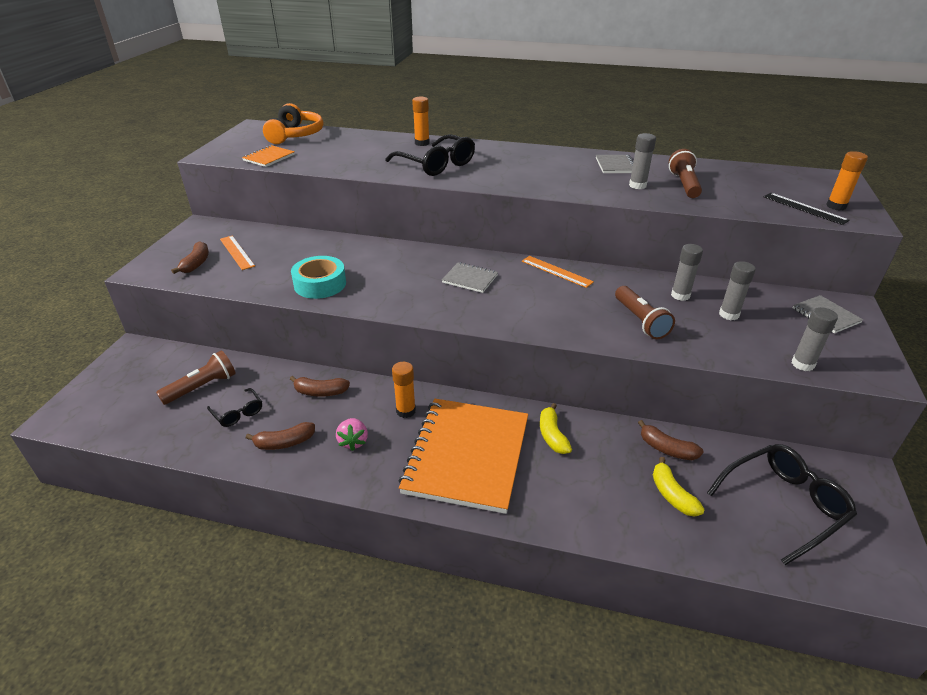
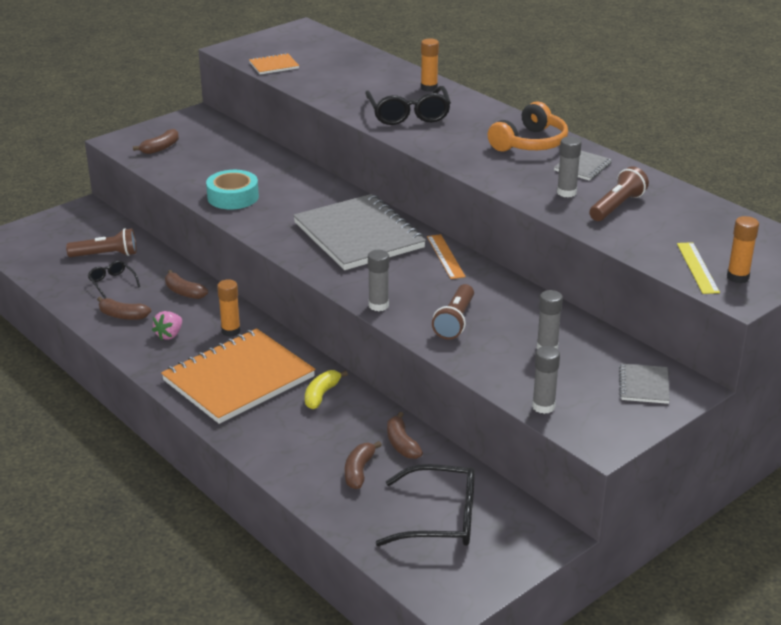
camera: 35 degrees right, 5 degrees down
black glasses [207,388,262,427] -> black glasses turned 150 degrees clockwise [88,260,140,299]
orange ruler [220,236,255,270] -> none
orange headphones [263,103,323,144] -> orange headphones moved to [488,101,568,152]
grey notebook [442,262,498,293] -> grey notebook [293,194,426,270], size x2.32
yellow banana [653,457,705,517] -> brown banana [345,441,382,489]
grey glue stick [671,244,703,301] -> grey glue stick moved to [368,250,389,311]
black ruler [764,193,850,225] -> yellow ruler [677,242,720,294]

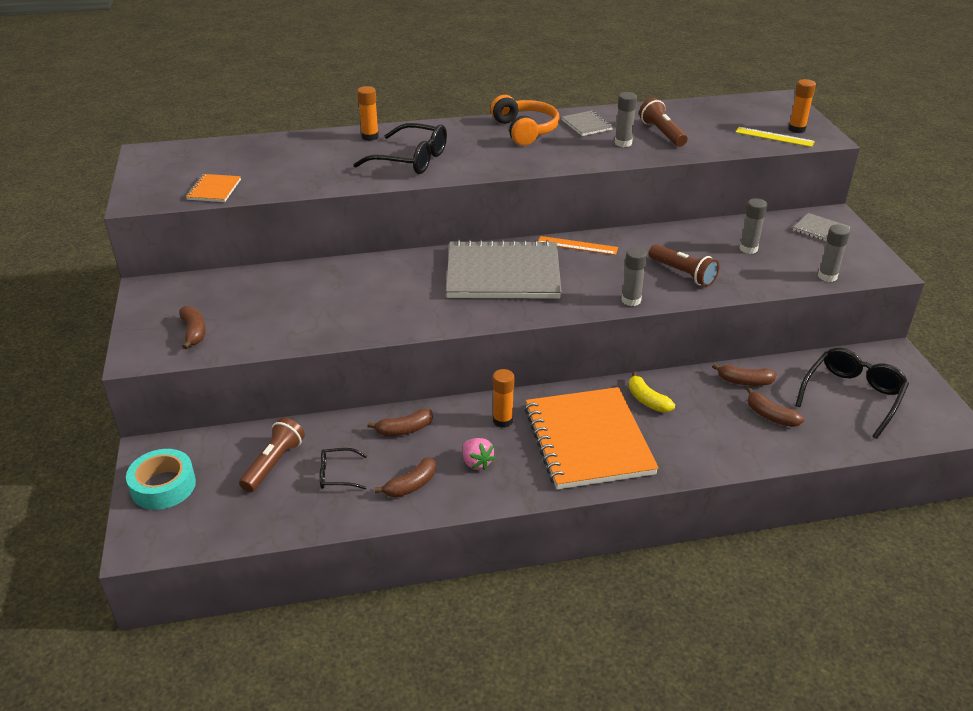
camera: 60 degrees left, 5 degrees up
turquoise tape [206,170,259,210] -> turquoise tape moved to [126,449,196,510]

